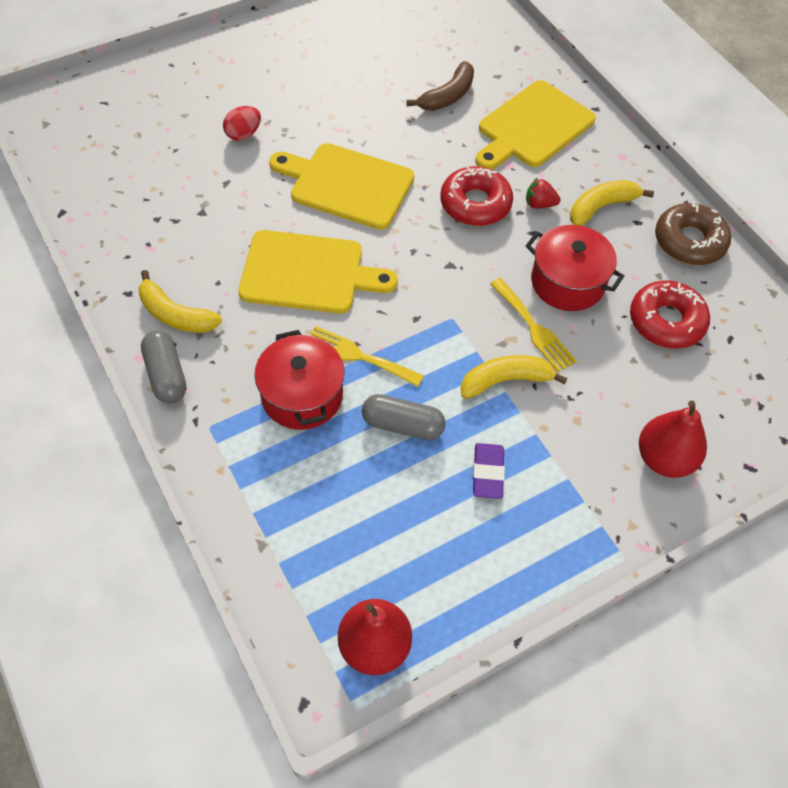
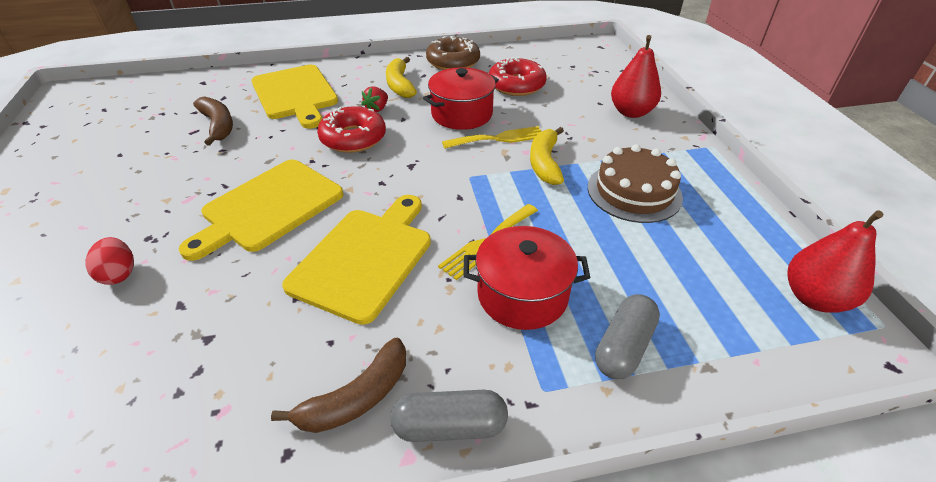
camera: 70 degrees left, 15 degrees down
yellow banana [139,270,222,333] -> brown banana [271,338,406,433]
grey capsule [362,394,446,440] -> grey capsule moved to [595,294,660,379]
purple eraser [473,443,505,499] -> brown cake [587,144,683,223]

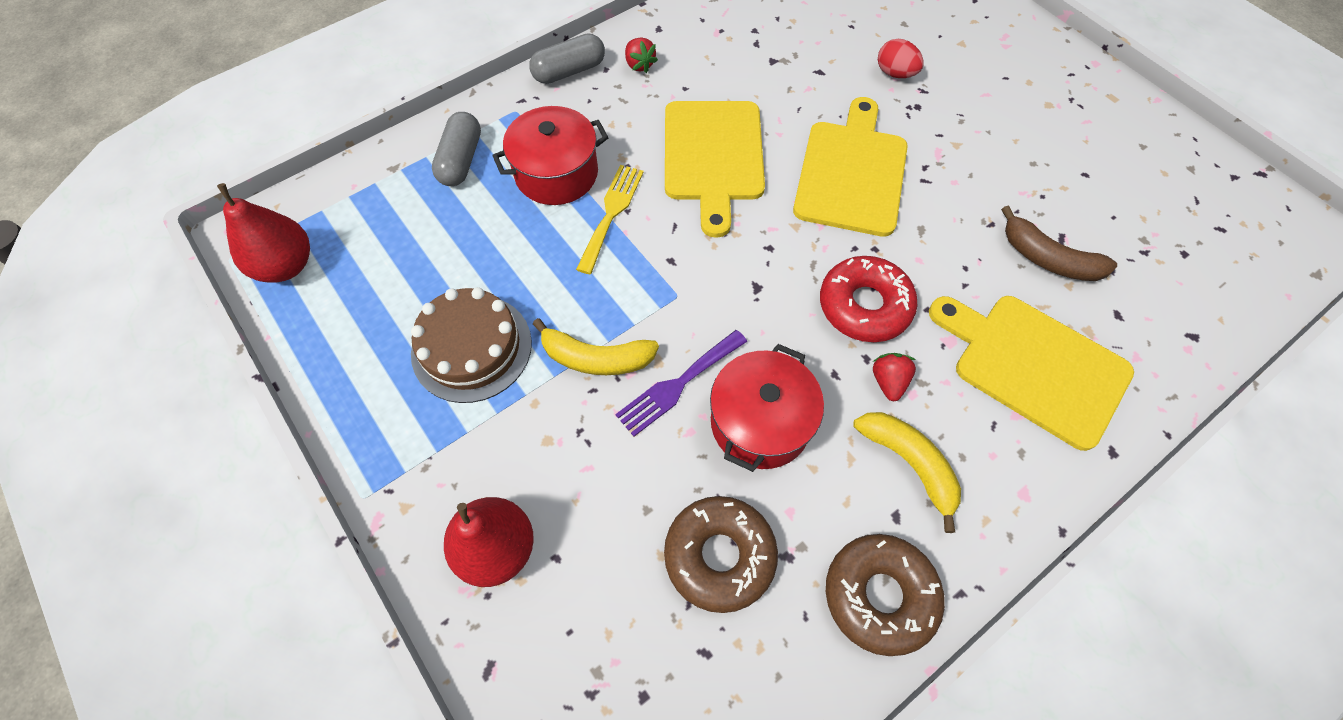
camera: 155 degrees right, 20 degrees up
brown banana [271,338,406,433] -> red strawberry [625,38,658,73]
yellow fork [442,126,541,149] -> purple fork [615,330,747,437]
red donut [489,57,547,96] -> brown donut [664,496,778,613]
yellow banana [530,127,564,185] -> yellow banana turned 120 degrees clockwise [533,318,659,375]

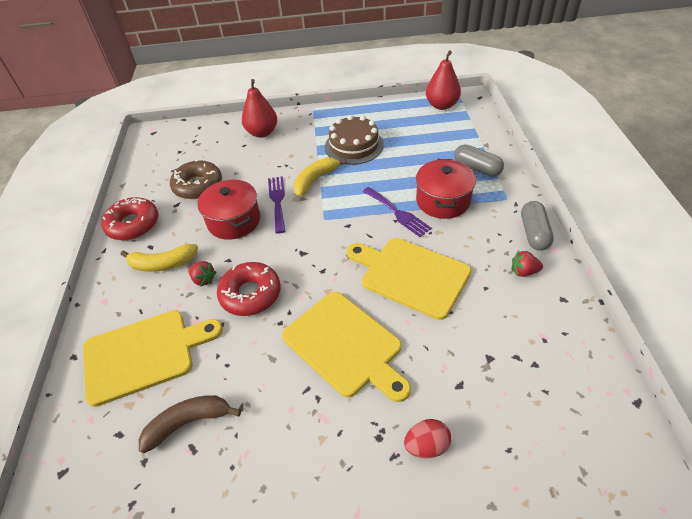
camera: 125 degrees right, 15 degrees down
yellow fork [576,165,644,274] -> purple fork [363,187,432,237]
brown donut [826,534,945,656] -> red donut [101,197,158,240]

